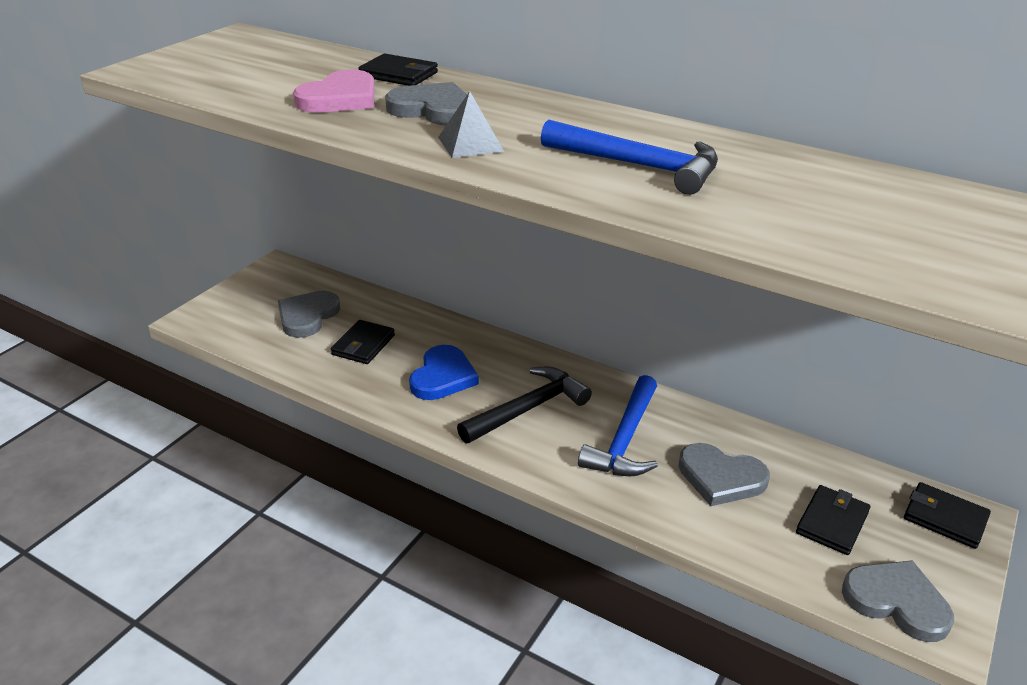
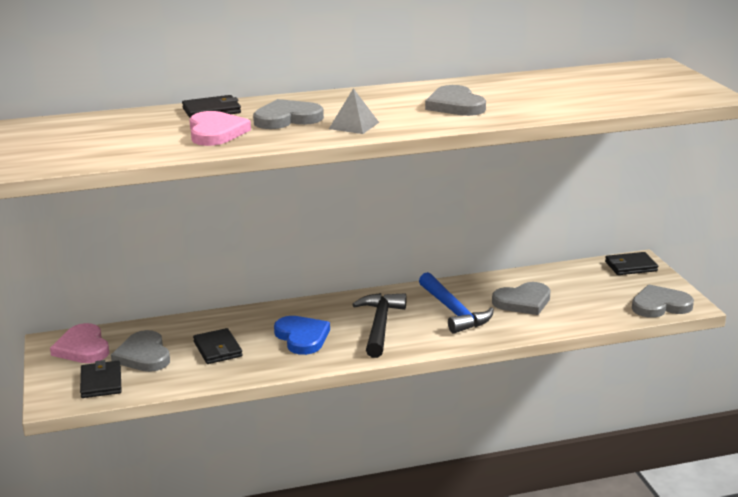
camera: 45 degrees left, 10 degrees down
blue hammer [541,120,718,195] -> grey heart [425,85,486,116]
black wallet [796,485,870,555] -> black wallet moved to [80,360,122,398]
none -> pink heart [50,323,109,363]

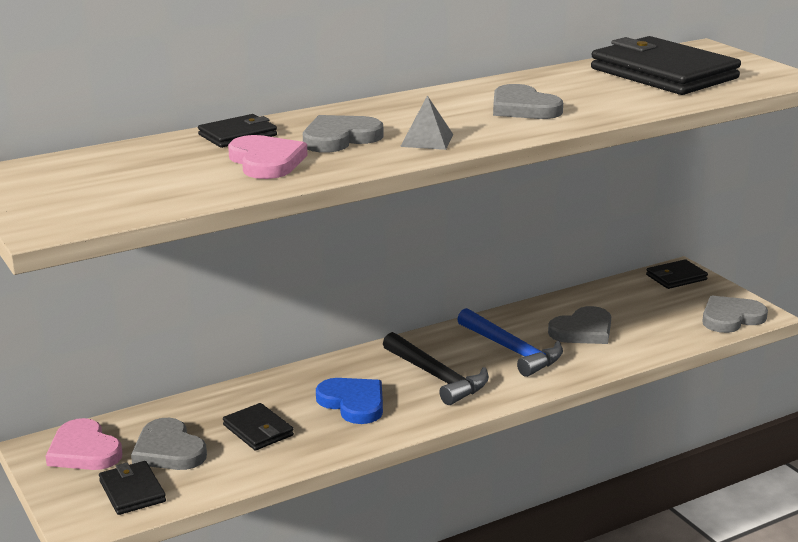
camera: 15 degrees left, 0 degrees up
black hammer [352,293,406,358] -> black hammer turned 150 degrees clockwise [383,332,489,405]
none -> black wallet [591,36,741,95]

